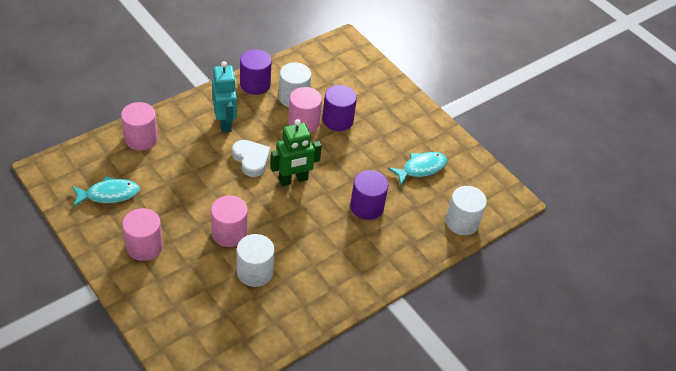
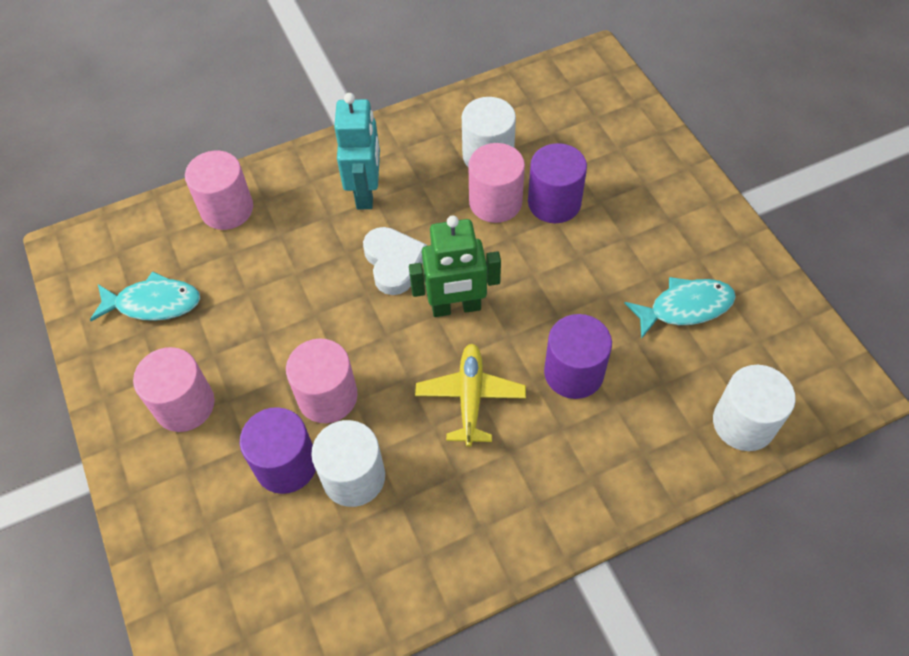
camera: 20 degrees right, 10 degrees up
purple cylinder [240,49,272,95] -> purple cylinder moved to [240,407,316,494]
none -> yellow plane [415,344,526,447]

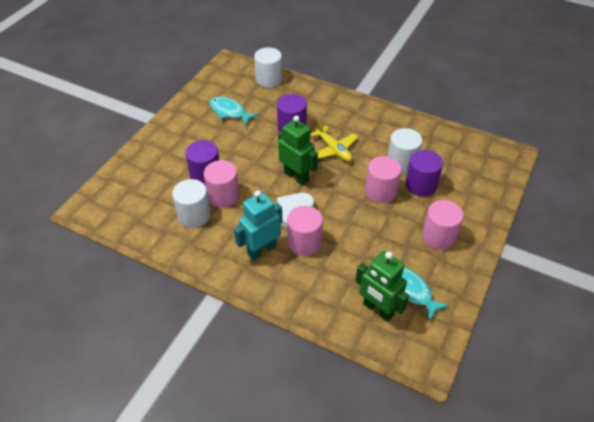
camera: 130 degrees left, 10 degrees down
pink cylinder [185,151,253,230] -> pink cylinder moved to [287,206,323,256]
yellow plane [415,344,526,447] -> yellow plane turned 90 degrees counterclockwise [310,120,358,162]
none -> green robot [356,251,409,322]

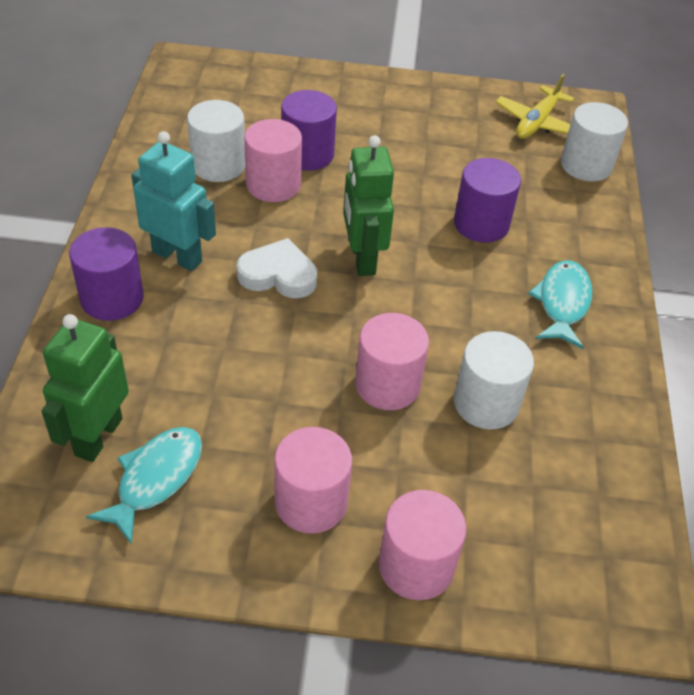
camera: 65 degrees right, 0 degrees up
turquoise fish [209,97,259,126] -> turquoise fish moved to [528,260,592,349]
green robot [278,115,318,186] -> green robot turned 150 degrees clockwise [343,135,394,276]
pink cylinder [287,206,323,256] -> pink cylinder moved to [379,490,466,600]
yellow plane [310,120,358,162] -> yellow plane moved to [496,74,574,139]
purple cylinder [405,150,443,197] -> purple cylinder moved to [69,227,144,321]

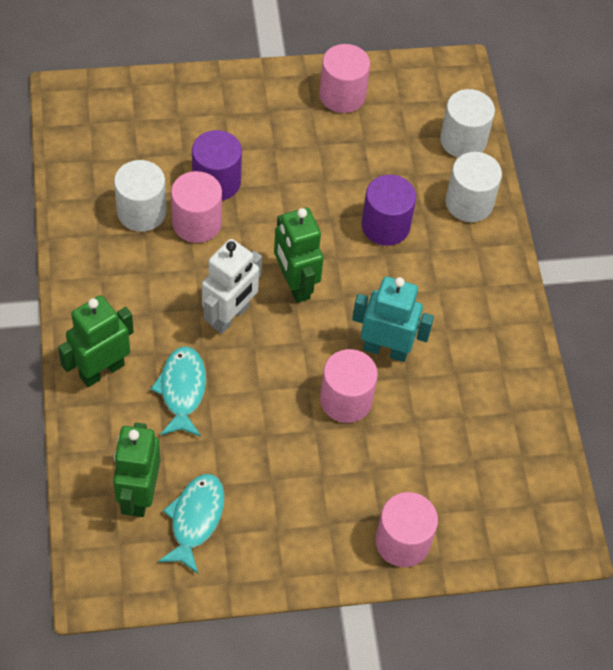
camera: 15 degrees left, 10 degrees up
purple cylinder [69,227,144,321] -> green robot [58,295,134,387]
turquoise robot [131,131,216,271] -> turquoise robot moved to [352,276,434,362]
white heart [237,238,317,298] -> white robot [202,239,262,334]
pink cylinder [274,427,352,534] -> pink cylinder moved to [320,44,370,113]
white cylinder [454,331,534,430] -> white cylinder moved to [446,152,502,222]
yellow plane [496,74,574,139] -> none
turquoise fish [528,260,592,349] -> turquoise fish moved to [151,346,206,437]

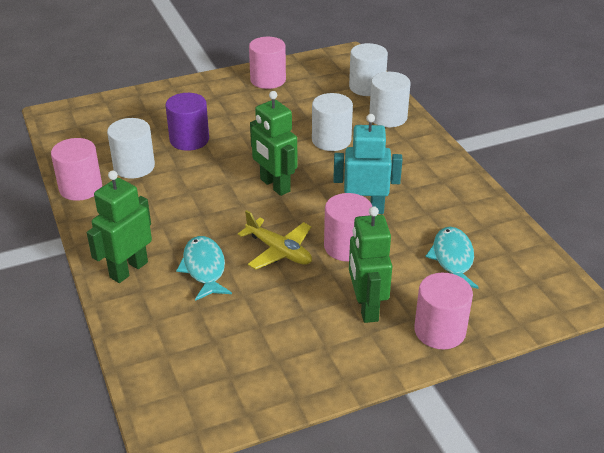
camera: 10 degrees left, 20 degrees down
green robot [113,423,160,517] -> green robot moved to [349,206,392,323]
turquoise fish [158,474,224,574] -> turquoise fish moved to [426,227,479,289]
pink cylinder [171,171,222,243] -> pink cylinder moved to [51,138,102,201]
white robot [202,239,262,334] -> none
purple cylinder [362,175,416,246] -> white cylinder [312,93,353,151]
none -> yellow plane [238,210,312,270]

